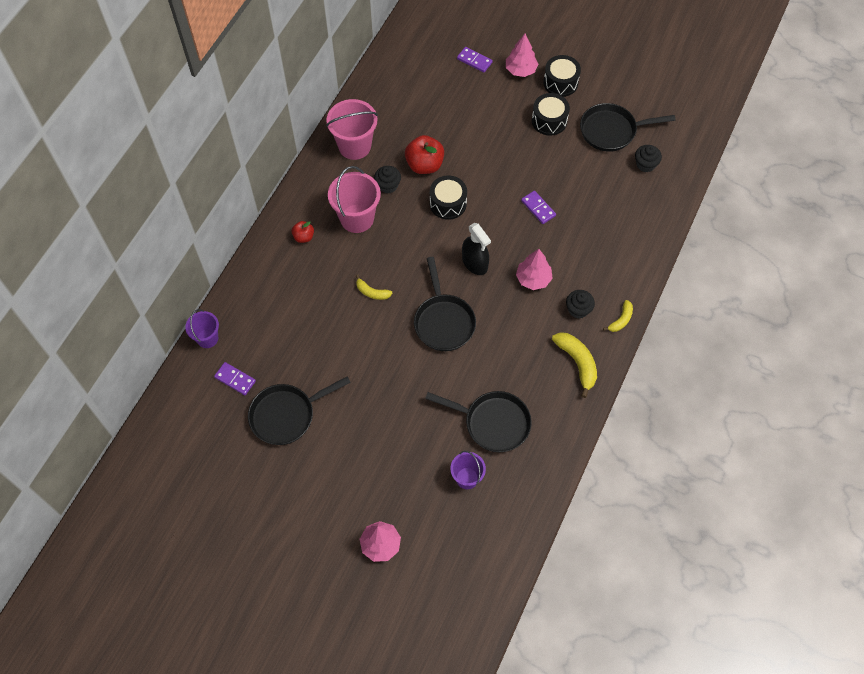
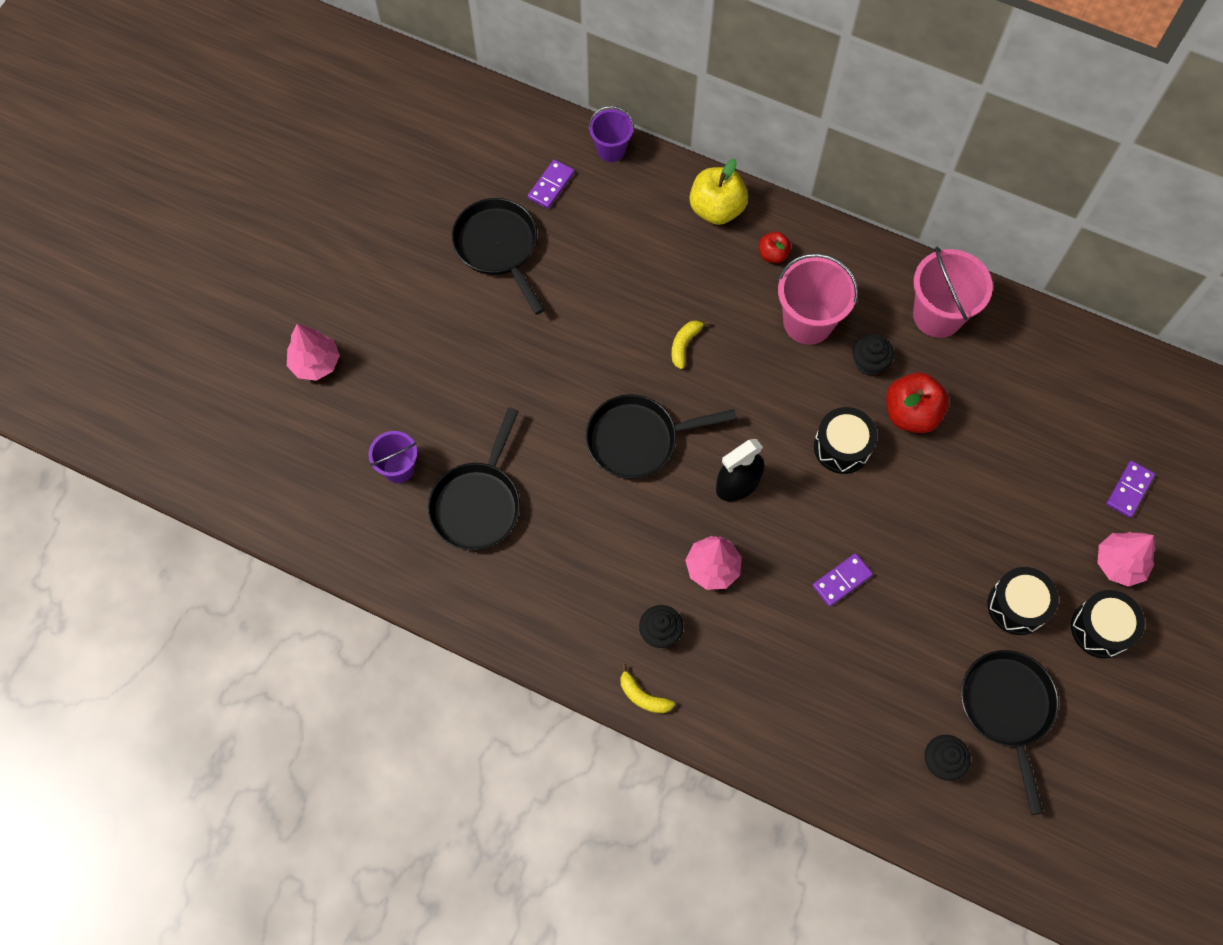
camera: 90 degrees right, 5 degrees up
yellow banana [552,332,597,398] -> none
none -> yellow apple [689,159,748,225]

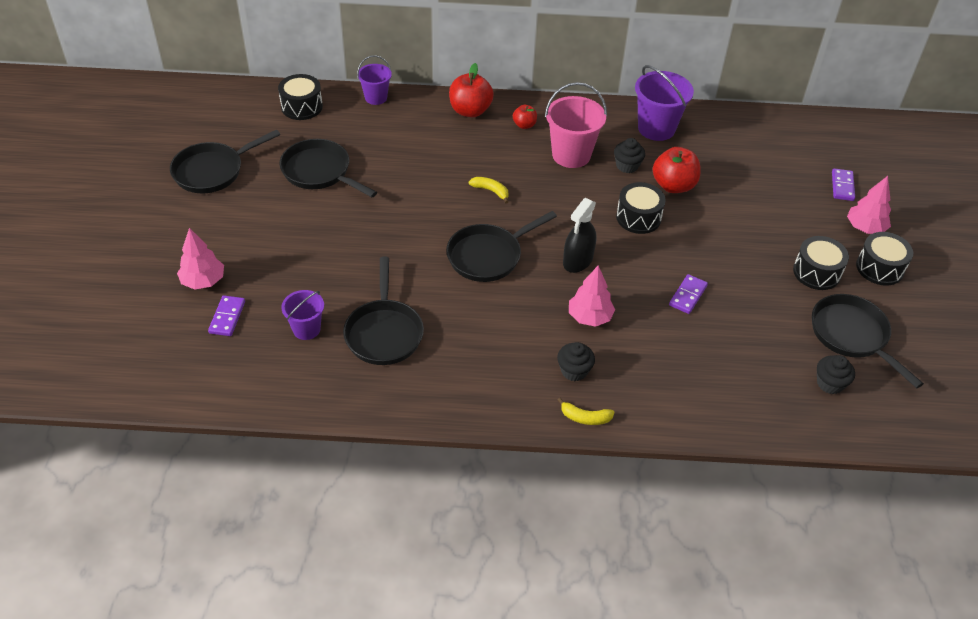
camera: 25 degrees left, 20 degrees down
purple domino [528,159,574,209] -> purple domino moved to [208,295,245,336]
yellow banana [671,320,710,369] -> yellow banana turned 120 degrees clockwise [468,177,509,203]
yellow apple [689,159,748,225] -> red apple [449,63,494,117]
pink bucket [913,247,993,338] -> purple bucket [635,65,694,141]
none -> black pan [170,130,280,193]
none -> black drum [278,74,323,120]

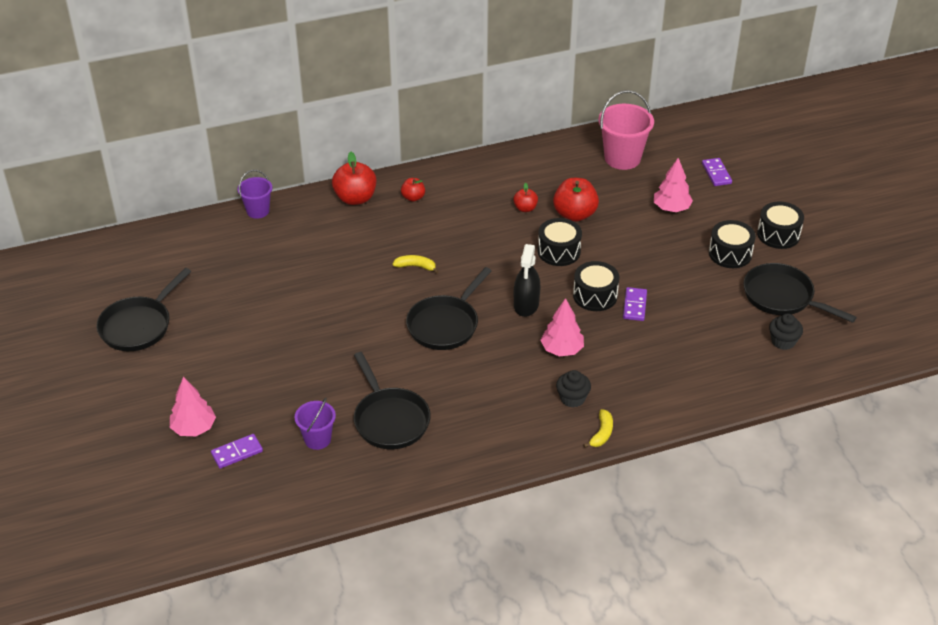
camera: 20 degrees left, 5 degrees down
purple domino [208,295,245,336] -> purple domino turned 75 degrees clockwise [211,434,263,469]
black drum [278,74,323,120] -> black drum moved to [573,261,619,311]
black pan [280,139,377,197] -> none
pink bucket [545,82,607,168] -> pink bucket moved to [599,90,654,170]
yellow banana [558,398,614,425] -> yellow banana turned 60 degrees counterclockwise [583,409,613,448]
black cupcake [614,138,645,173] -> red apple [513,183,538,212]
purple bucket [635,65,694,141] -> none
pink tree [847,176,891,234] -> pink tree moved to [654,158,693,212]

